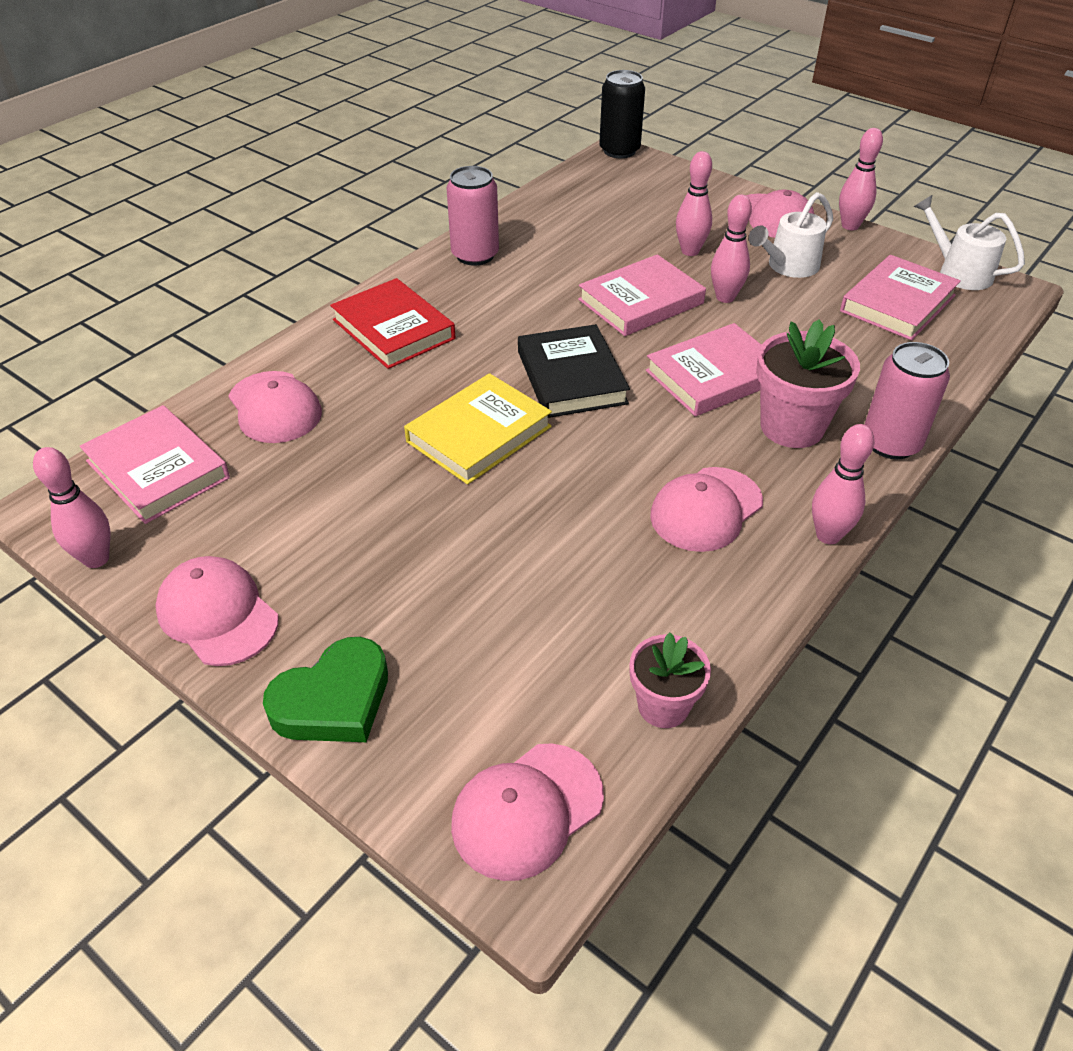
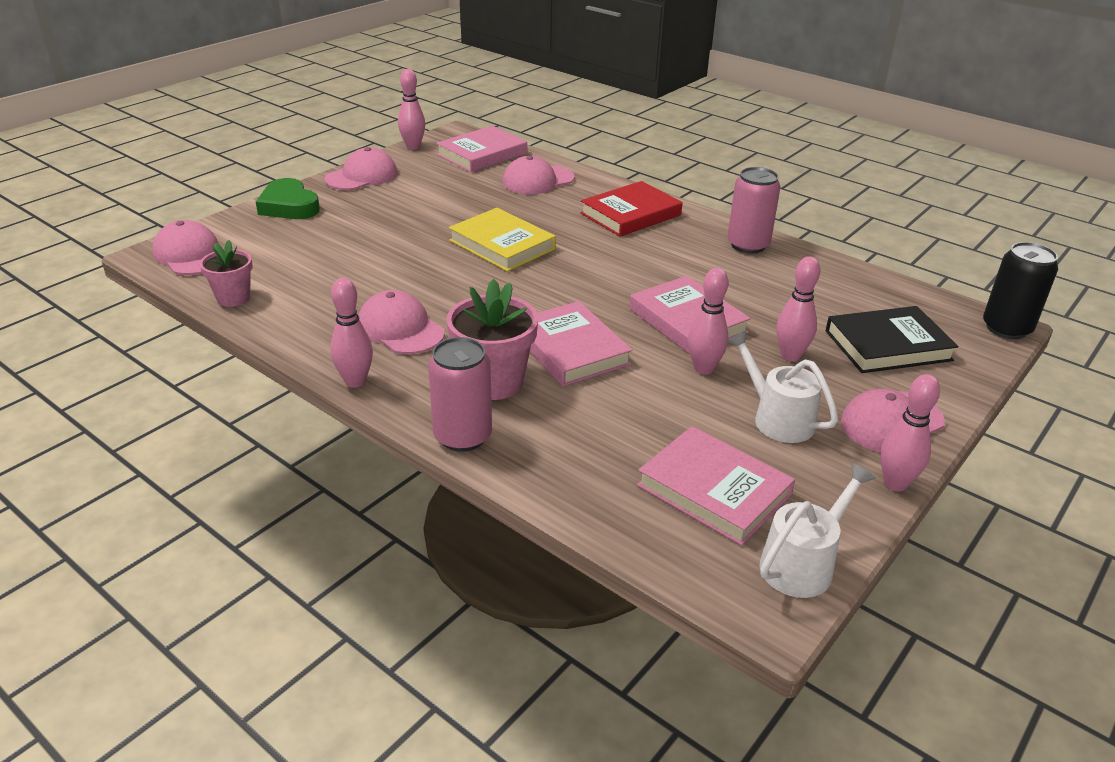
camera: 90 degrees right, 10 degrees down
black book [518,324,630,418] -> black book moved to [825,306,958,373]

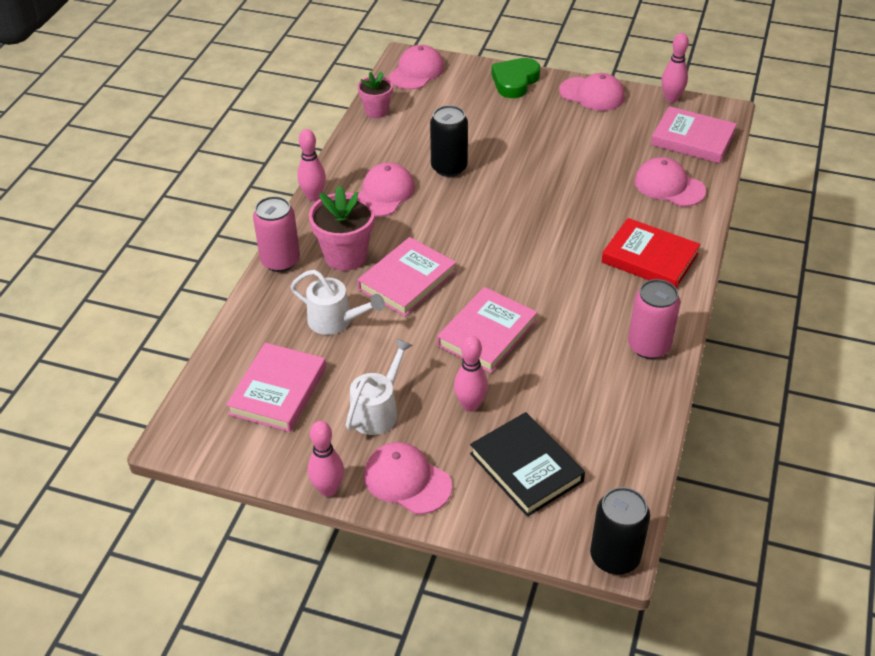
camera: 70 degrees right, 10 degrees up
yellow book [449,208,556,272] -> none
pink bowling pin [688,268,729,375] -> none
white watering can [759,463,876,598] -> white watering can moved to [290,270,385,335]
none -> black can [430,105,468,177]

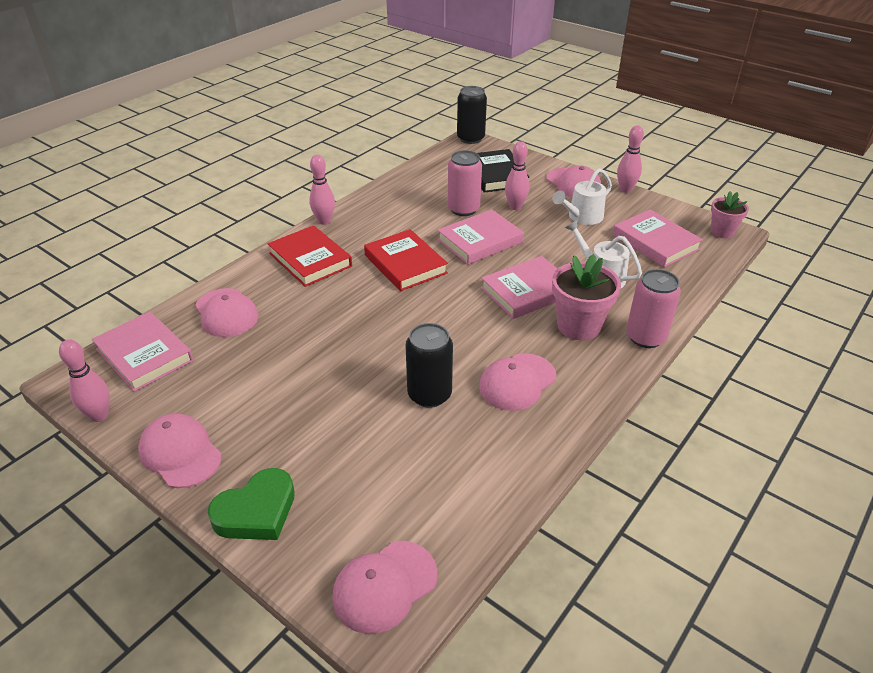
camera: 160 degrees left, 5 degrees down
pink book [226,343,326,432] -> pink book turned 75 degrees counterclockwise [613,209,703,267]
pink bowling pin [297,129,326,201] -> pink bowling pin moved to [309,155,335,225]
pink flower pot [357,71,393,118] -> pink flower pot moved to [711,191,749,238]
pink can [628,279,680,359] -> pink can moved to [448,150,482,216]
none -> red book [364,229,448,291]

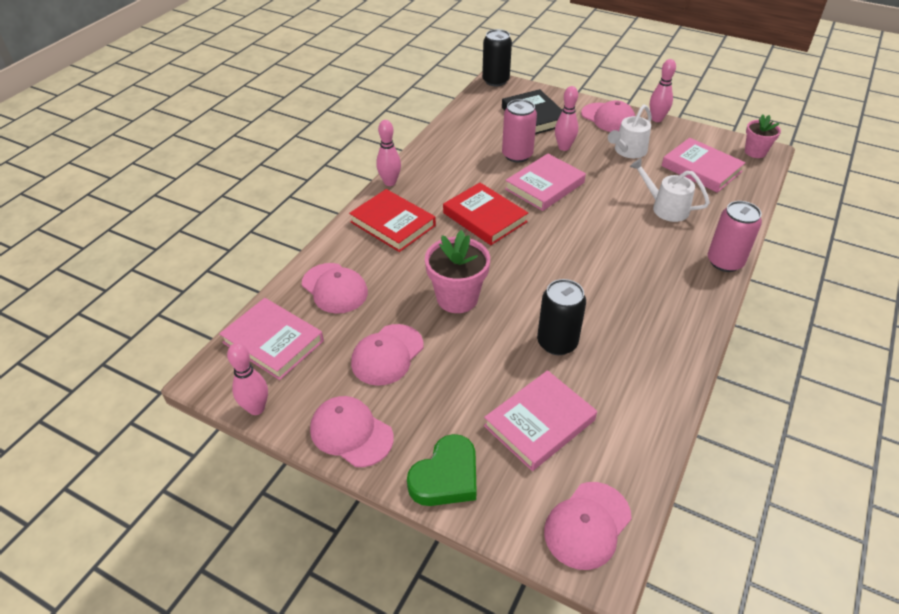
camera: 10 degrees left, 5 degrees up
pink cap [479,353,556,411] -> pink cap moved to [351,324,424,386]
pink book [481,256,557,319] -> pink book moved to [484,370,597,471]
pink flower pot [552,254,621,340] -> pink flower pot moved to [425,230,490,313]

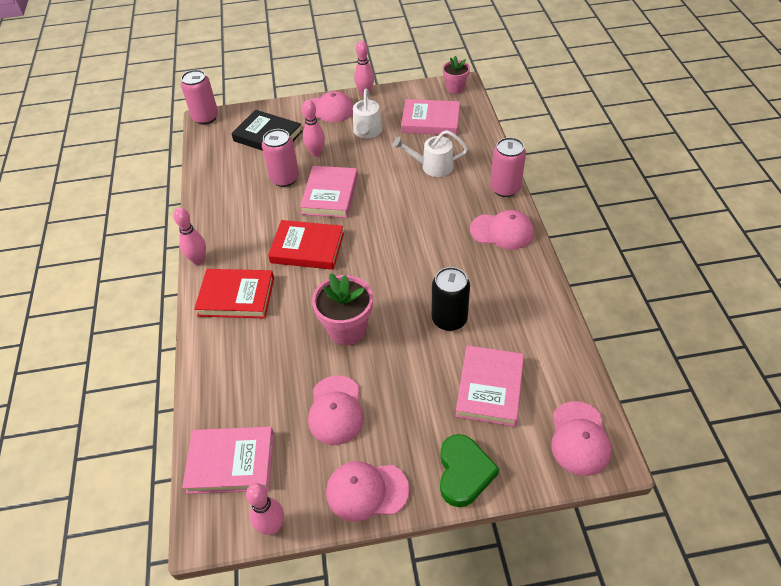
camera: 35 degrees left, 5 degrees up
pink cap [302,263,368,314] -> pink cap moved to [470,210,534,249]
black can [482,29,512,86] -> pink can [181,70,218,125]

